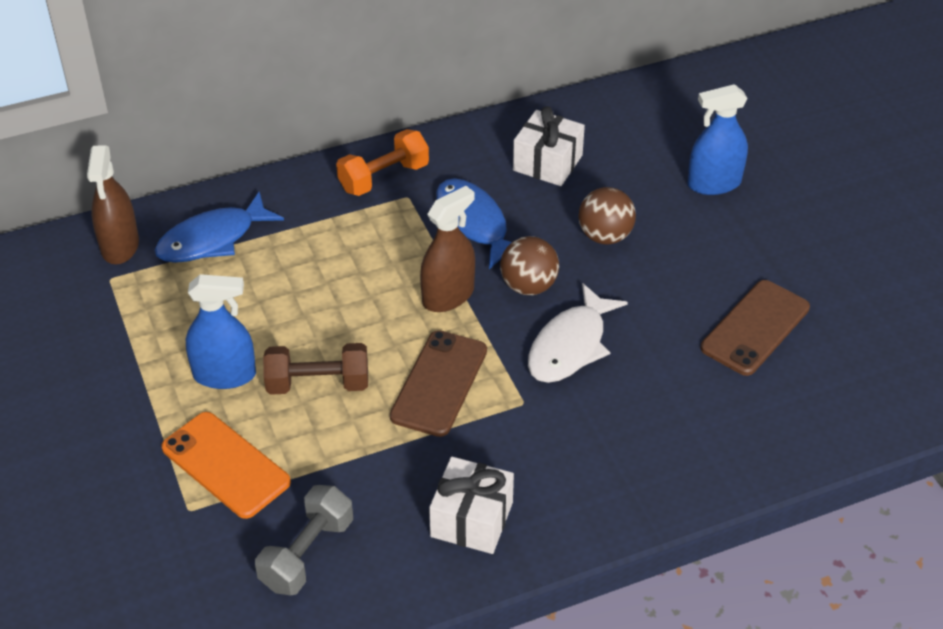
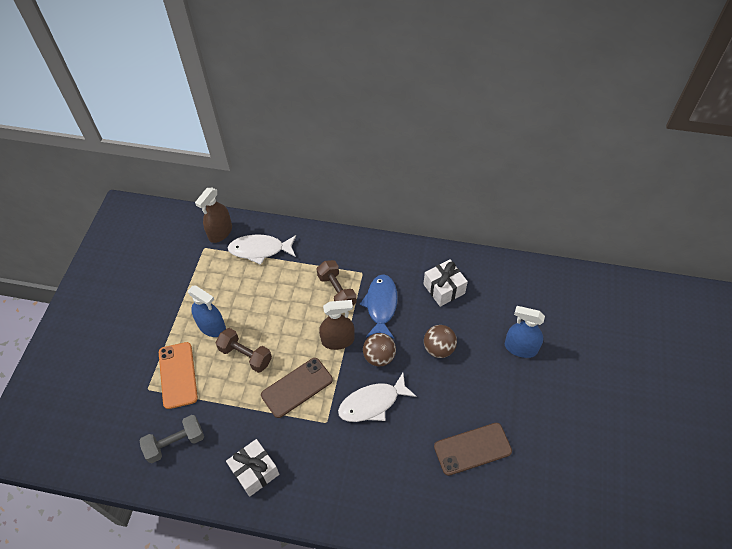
camera: 35 degrees right, 10 degrees up
blue fish [155,191,284,263] -> white fish [228,234,296,265]
orange dumbbell [336,129,429,196] -> none
none -> brown dumbbell [317,260,357,305]

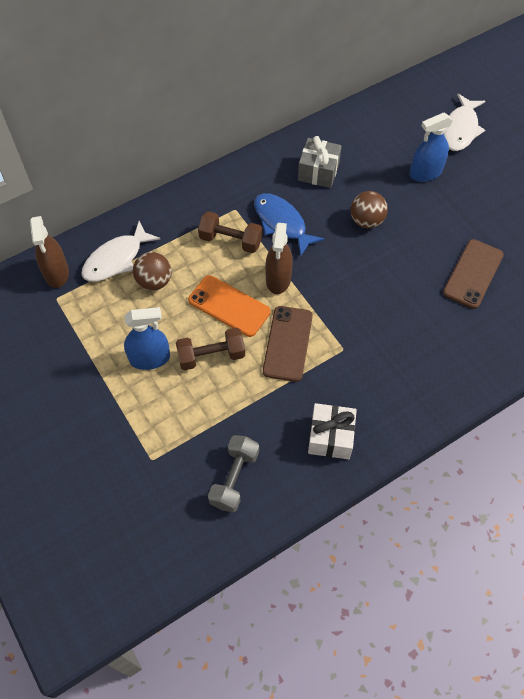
camera: 45 degrees left, 5 degrees up
orange phone [159,342,198,409] -> orange phone moved to [188,275,270,337]
brown spray bottle [319,300,355,350] -> brown spray bottle turned 150 degrees clockwise [265,223,293,294]
white fish [338,373,417,422] -> white fish moved to [444,94,485,151]
brown ball [363,333,396,366] -> brown ball moved to [133,252,172,291]
white gift [424,259,468,307] -> grey gift [298,136,342,188]

